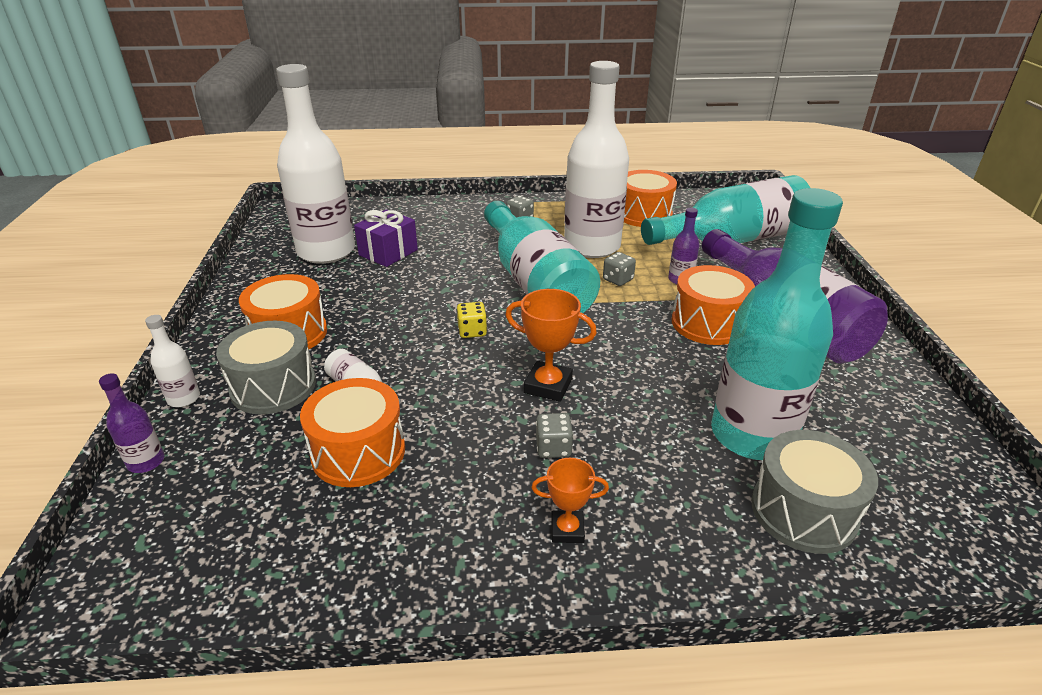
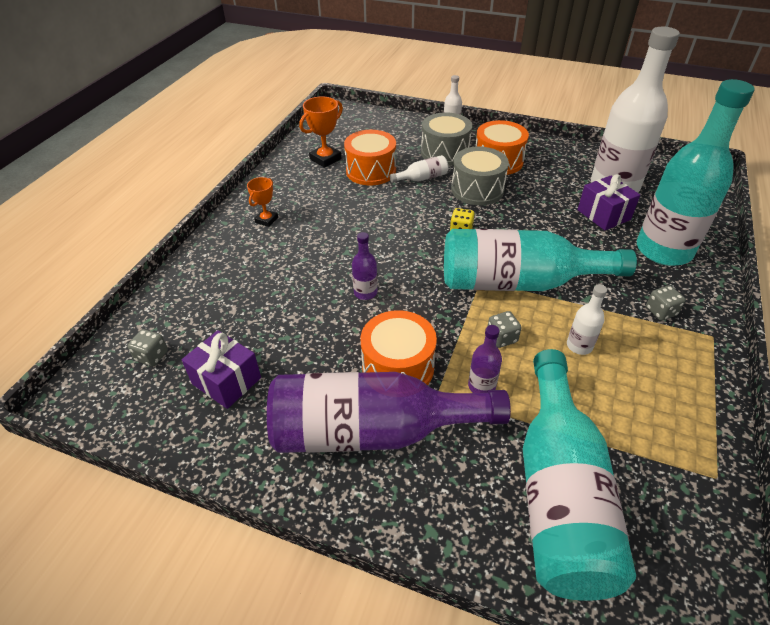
camera: 115 degrees right, 10 degrees up
purple bottle [99,373,165,473] -> purple bottle moved to [352,232,378,300]
orange trophy [505,289,597,402] -> orange trophy moved to [299,96,343,168]
grey dice [536,413,573,458] -> grey dice moved to [127,329,168,366]
white bottle [564,61,629,258] -> white bottle [567,284,607,355], size x0.40
orange drum [624,170,677,227] -> none
turquoise bottle [711,188,843,460] -> turquoise bottle moved to [637,79,754,266]
grey drum [751,430,878,554] -> grey drum moved to [451,147,509,205]
none -> purple gift [182,330,261,409]

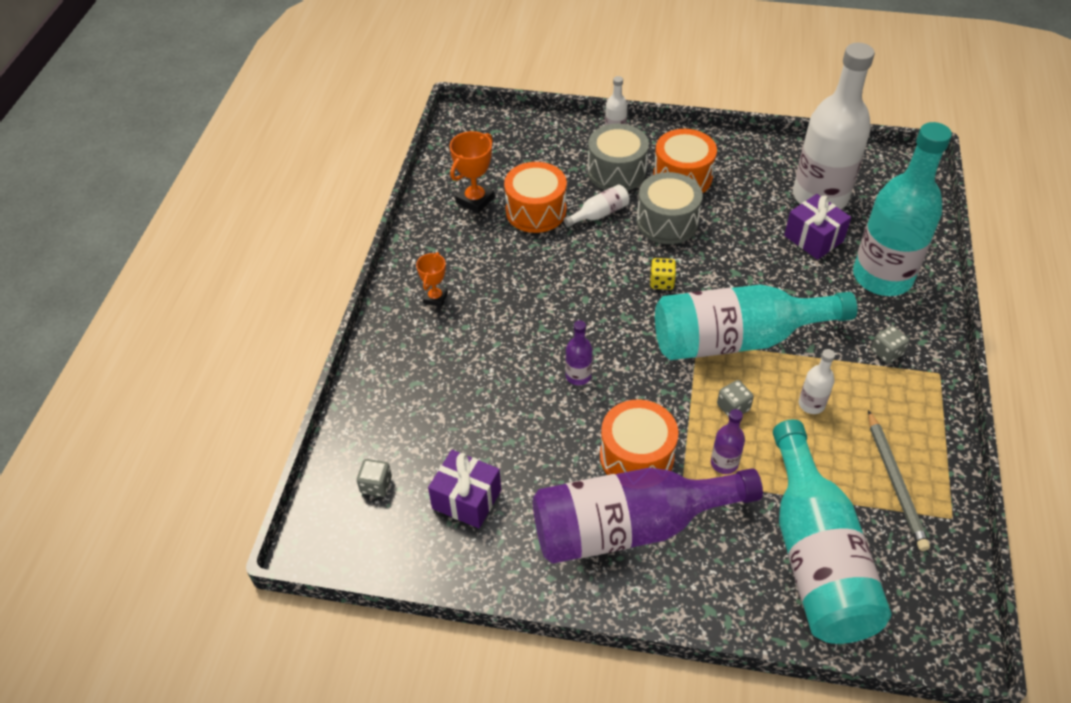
camera: 10 degrees left, 5 degrees up
none -> grey pencil [868,410,930,551]

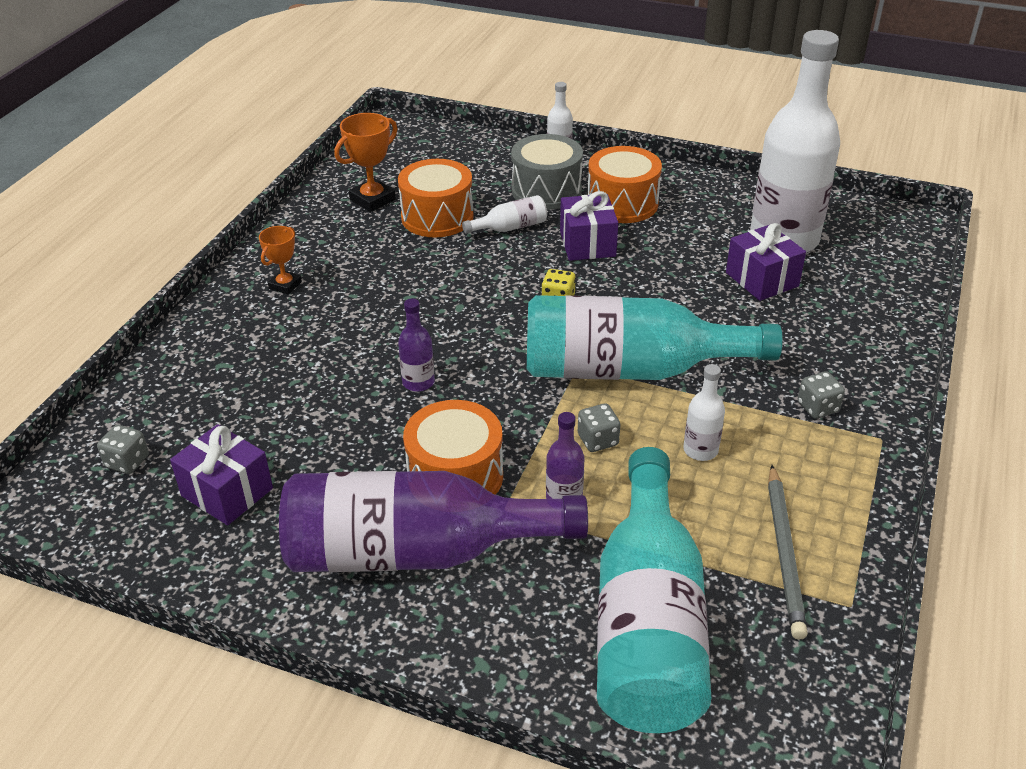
camera: 10 degrees right, 10 degrees down
grey drum [637,172,703,244] -> purple gift [560,191,618,261]
turquoise bottle [853,122,952,296] -> none

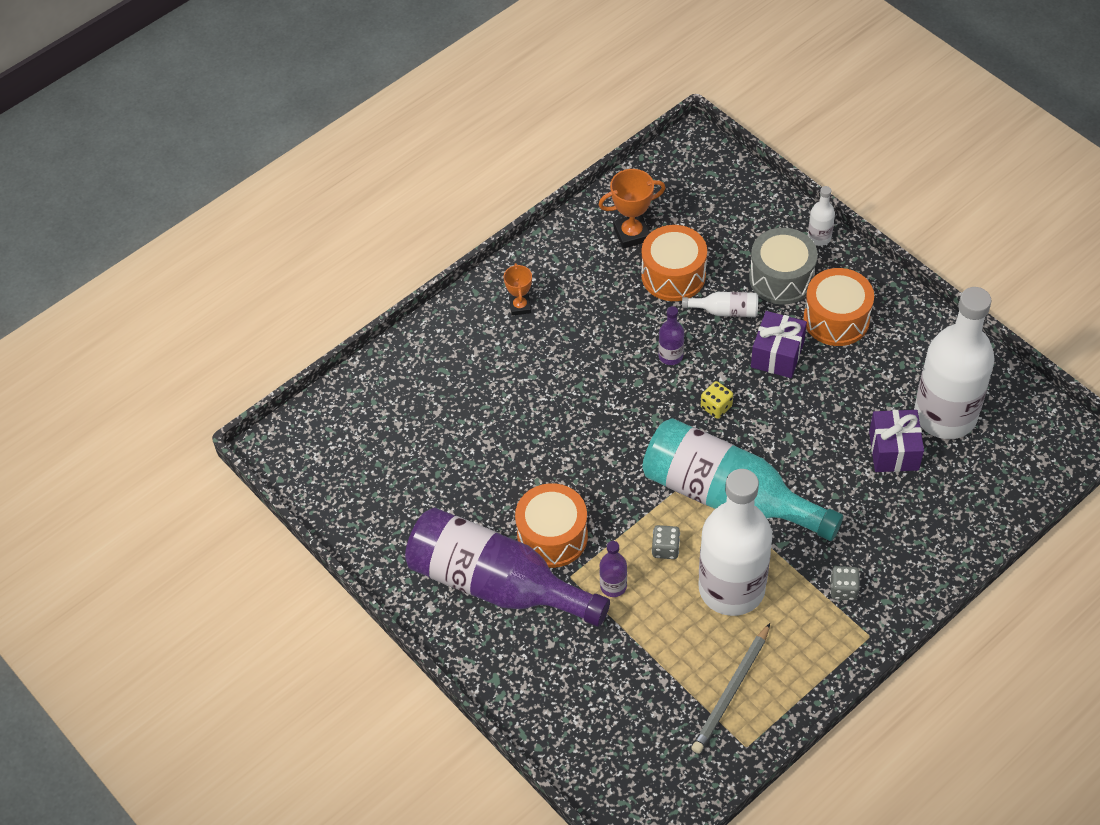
camera: 30 degrees right, 15 degrees up
grey dice [97,425,149,474] -> none
purple gift [170,424,273,525] -> none
orange trophy [259,226,302,295] -> orange trophy turned 60 degrees counterclockwise [504,263,532,316]
purple bottle [398,299,435,392] -> purple bottle moved to [658,306,684,365]
turquoise bottle [597,447,711,733] -> none
white bottle [683,364,725,461] -> white bottle [698,469,772,616], size x2.48

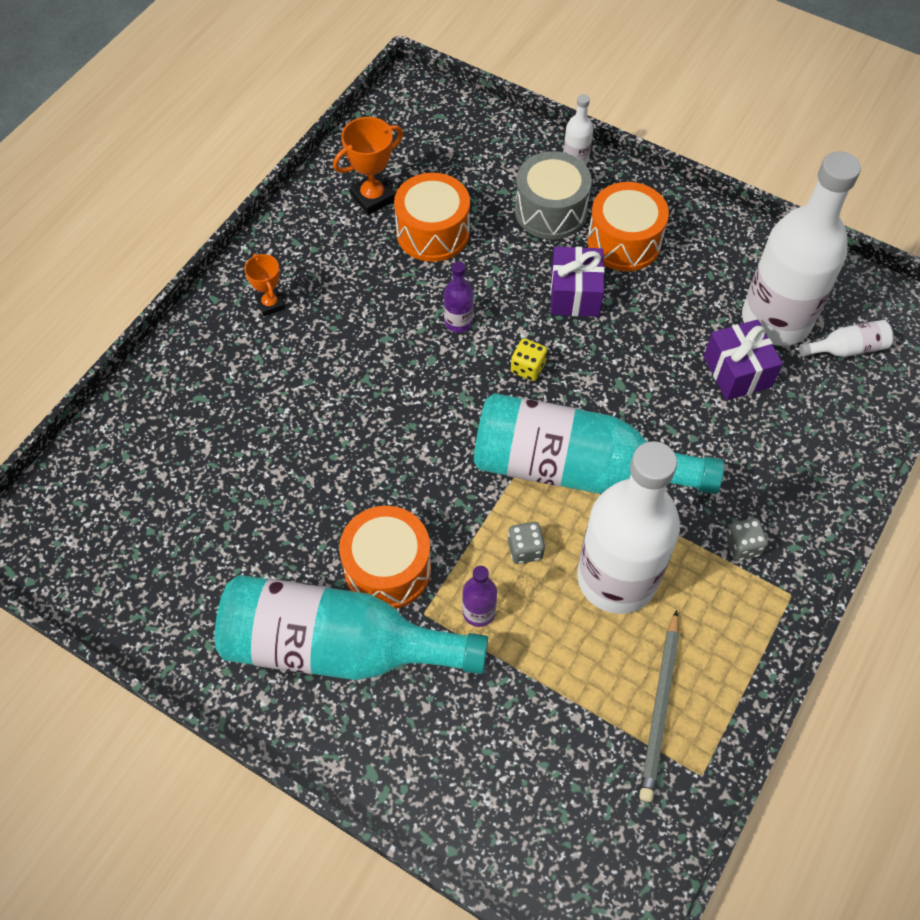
camera: 20 degrees left, 5 degrees up
purple bottle [405,508,610,627] -> turquoise bottle [215,575,488,680]
white bottle [682,292,758,317] -> white bottle moved to [799,320,894,357]

